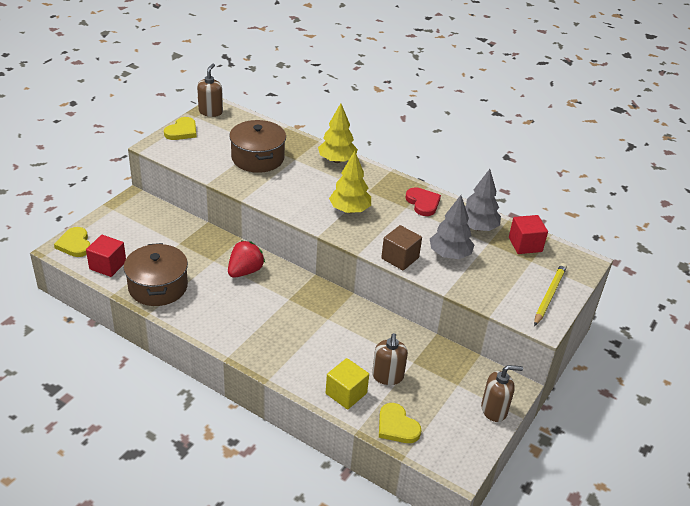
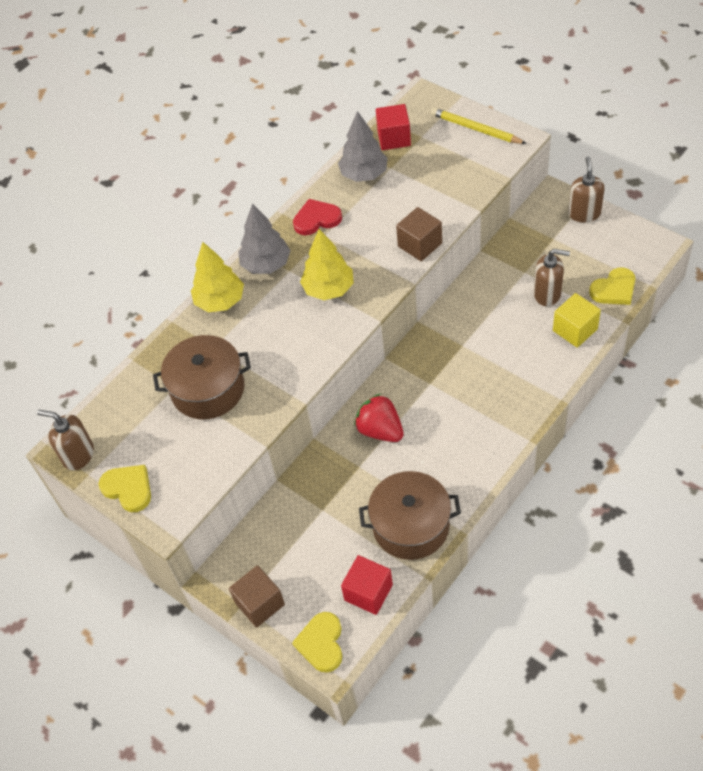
camera: 75 degrees left, 15 degrees up
yellow heart [54,227,90,257] -> yellow heart turned 105 degrees clockwise [292,612,342,673]
grey tree [430,195,474,259] -> grey tree moved to [239,204,291,274]
none -> brown cube [229,565,285,628]

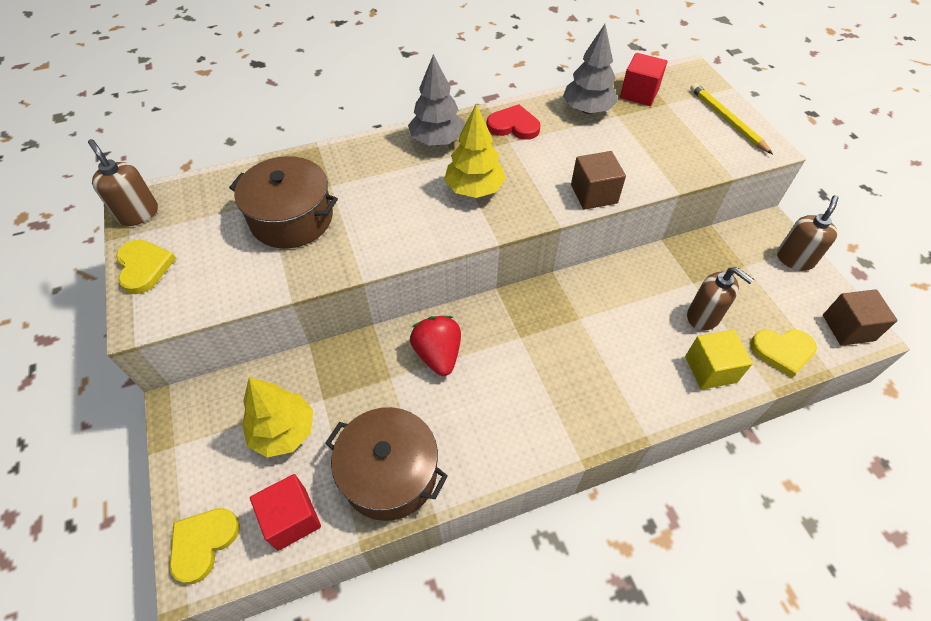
camera: 25 degrees right, 0 degrees up
yellow tree [191,242,244,312] -> yellow tree moved to [242,377,313,457]
brown cube [229,565,285,628] -> brown cube moved to [823,289,898,346]

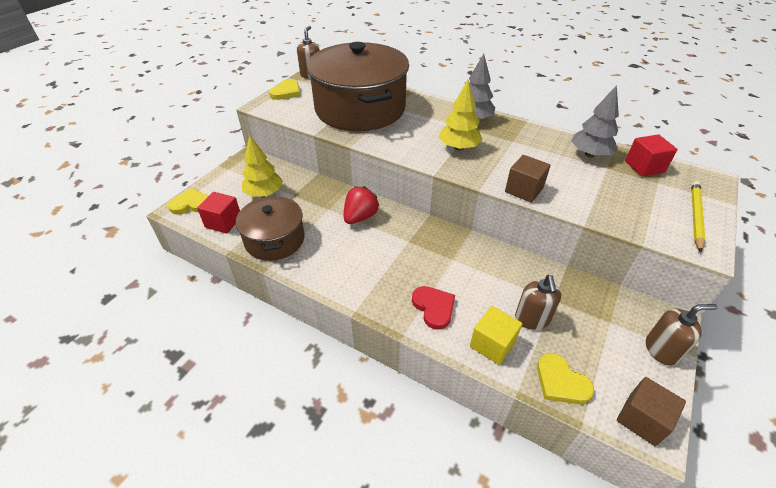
camera: 50 degrees right, 10 degrees down
brown pot [229,156,338,249] -> brown pot [307,42,409,131], size x1.80
red heart [487,104,540,140] -> red heart moved to [412,286,455,330]

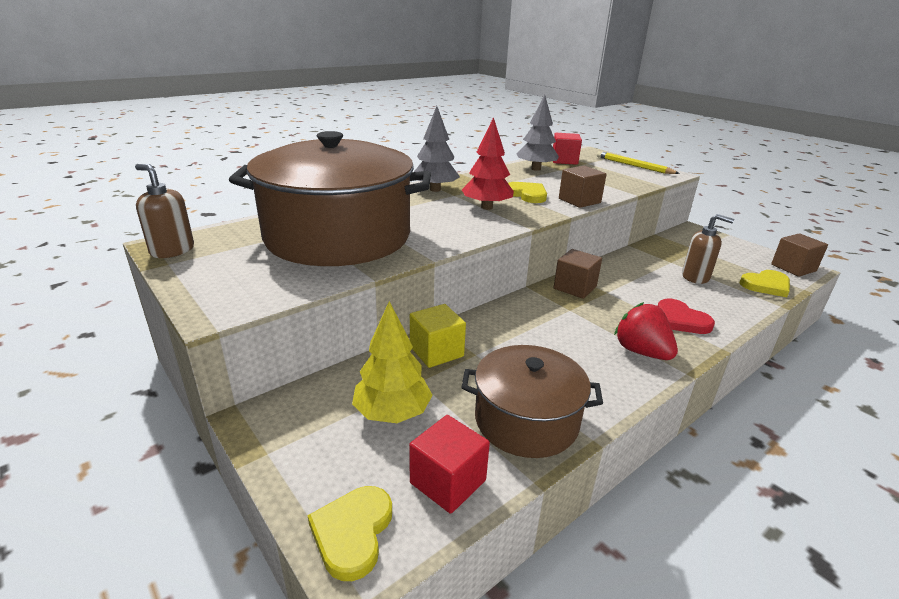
camera: 70 degrees left, 15 degrees down
yellow heart [269,79,300,100] -> yellow heart moved to [508,182,547,203]
red strawberry [344,186,380,224] -> red strawberry moved to [614,302,678,360]
red heart [412,286,455,330] -> red heart turned 120 degrees counterclockwise [658,299,715,334]
yellow tree [439,80,482,151] -> red tree [462,117,514,210]
yellow cube [470,306,522,365] -> yellow cube moved to [410,304,466,368]
brown soap dispenser [646,304,717,366] -> none
none -> brown cube [554,249,602,299]

